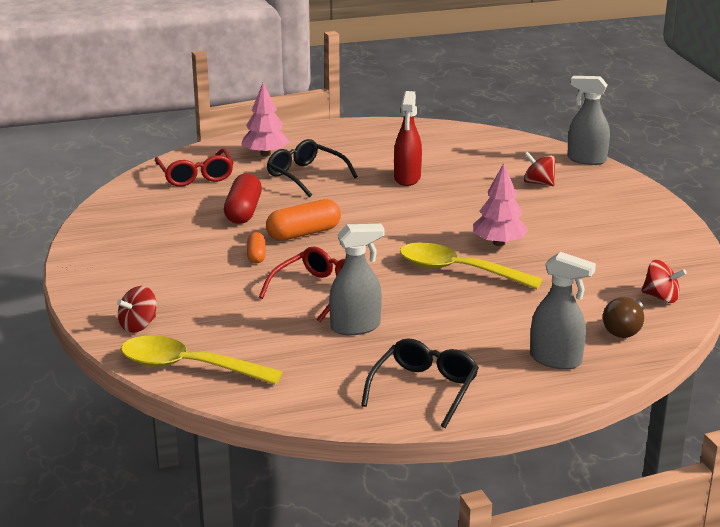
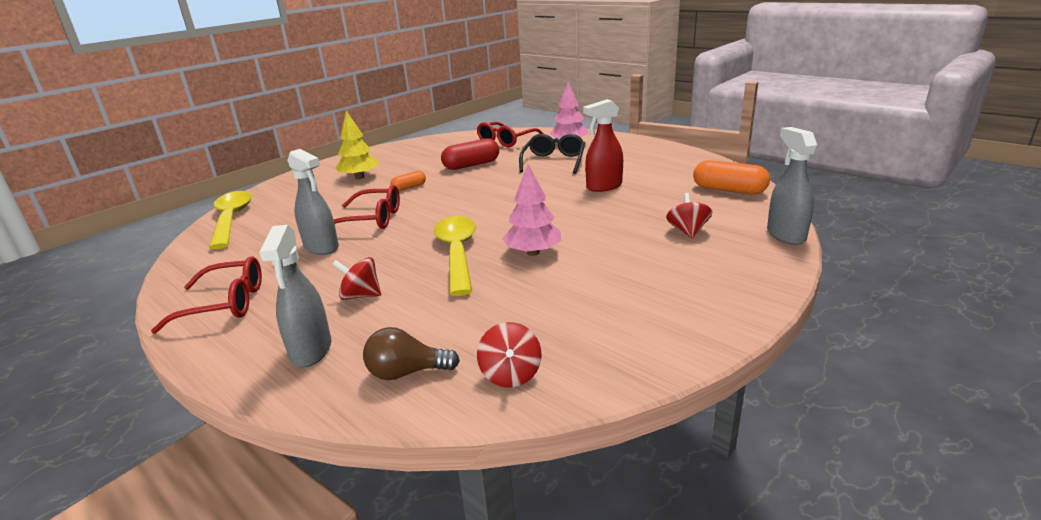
camera: 60 degrees right, 0 degrees up
red spinning top [117,286,156,333] -> red spinning top moved to [332,257,381,300]
orange capsule [266,199,341,241] -> orange capsule moved to [693,160,770,194]
black glasses [361,338,479,428] -> red glasses [151,256,262,334]
none -> yellow tree [336,111,379,179]

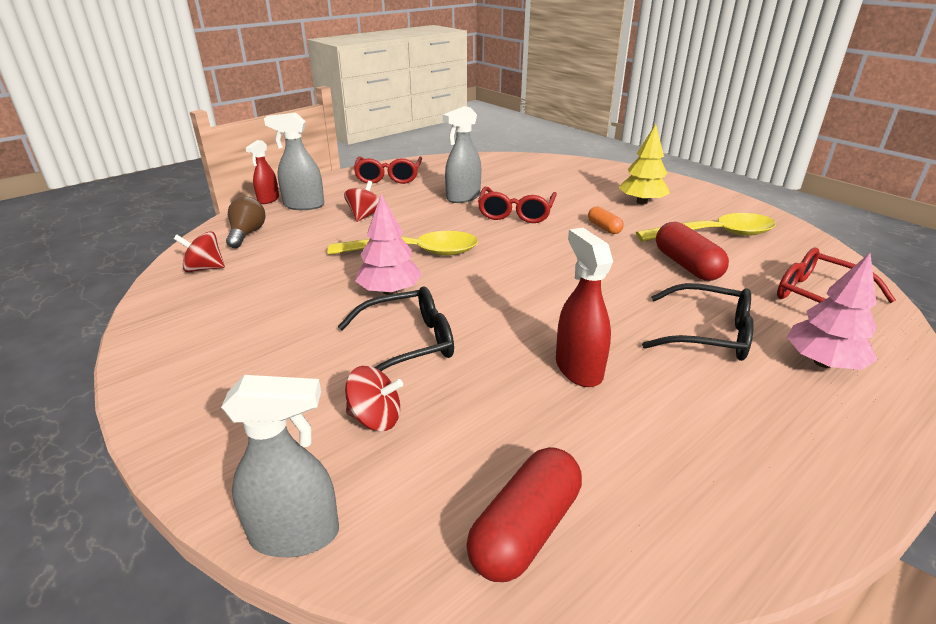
camera: 95 degrees right, 5 degrees up
yellow spoon [209,191,252,249] -> yellow spoon moved to [636,213,776,242]
orange capsule [693,160,770,194] -> red capsule [466,447,582,582]
none -> red spray bottle [245,140,279,204]
none -> black glasses [338,286,454,371]

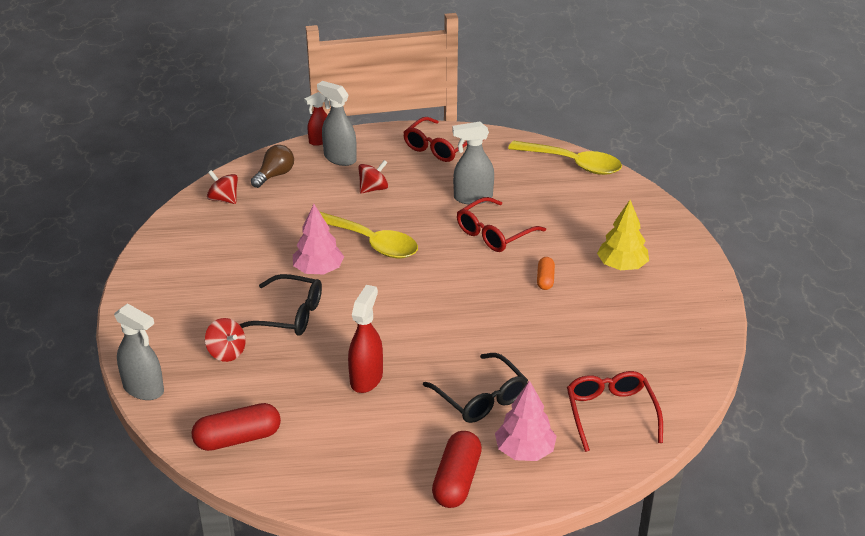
camera: 35 degrees right, 5 degrees up
yellow spoon [636,213,776,242] -> yellow spoon moved to [508,141,622,175]
red capsule [656,222,729,281] -> red capsule moved to [432,431,482,508]

